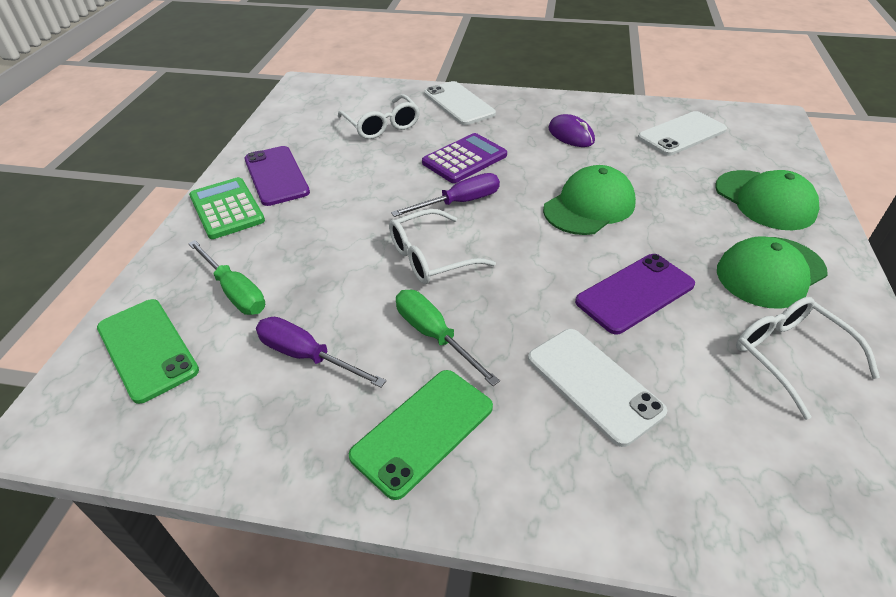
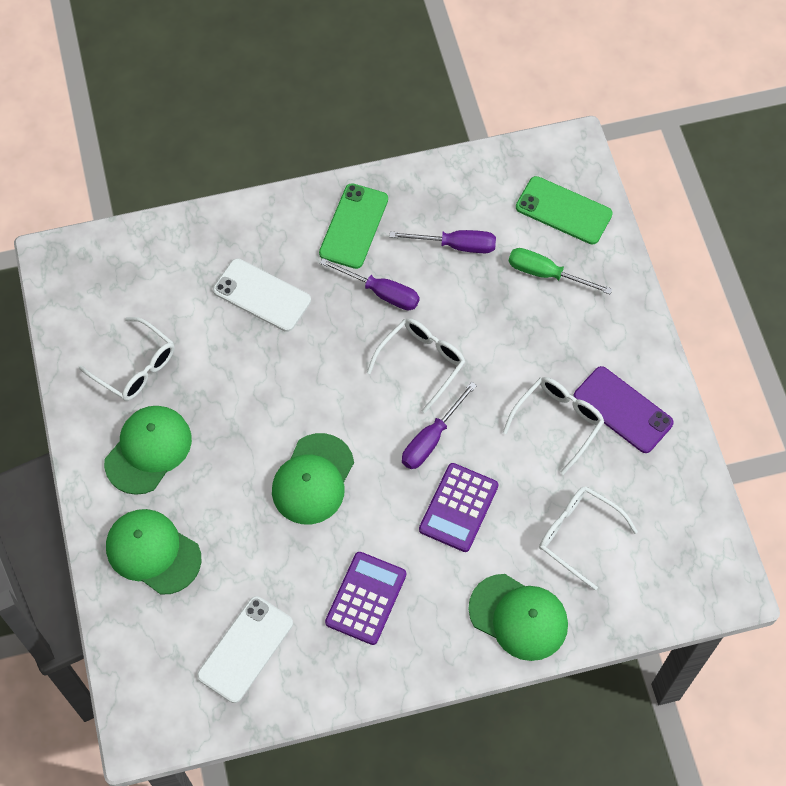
camera: 155 degrees right, 20 degrees up
green calculator [189,177,265,239] -> none
green screwdriver [396,290,500,386] -> purple screwdriver [320,258,420,310]
white phone [424,81,496,125] -> green cap [468,574,568,661]
purple mouse [548,114,595,147] -> purple calculator [325,552,406,645]
purple phone [575,254,695,334] -> none
none -> white glasses [503,377,604,475]

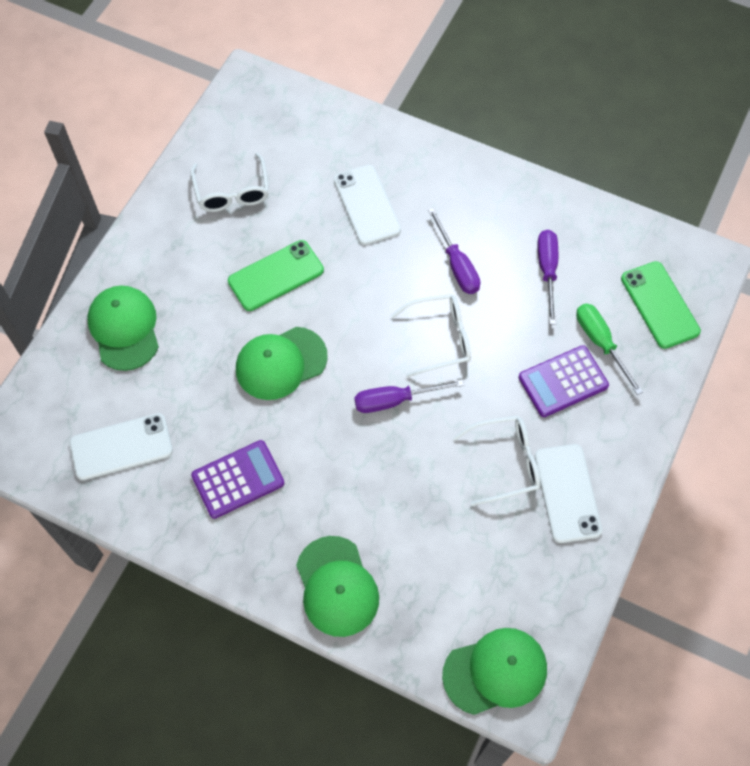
camera: 40 degrees right, 0 degrees up
green cap [104,406,192,495] -> green cap moved to [442,628,547,715]
green phone [319,183,388,269] -> green phone moved to [228,240,324,311]
purple screwdriver [389,230,496,253] -> purple screwdriver turned 135 degrees counterclockwise [538,230,558,325]
purple calculator [419,463,498,552] -> purple calculator moved to [519,345,609,417]
white glasses [539,486,638,590] -> none
purple phone [574,366,674,453] -> white phone [535,444,602,543]

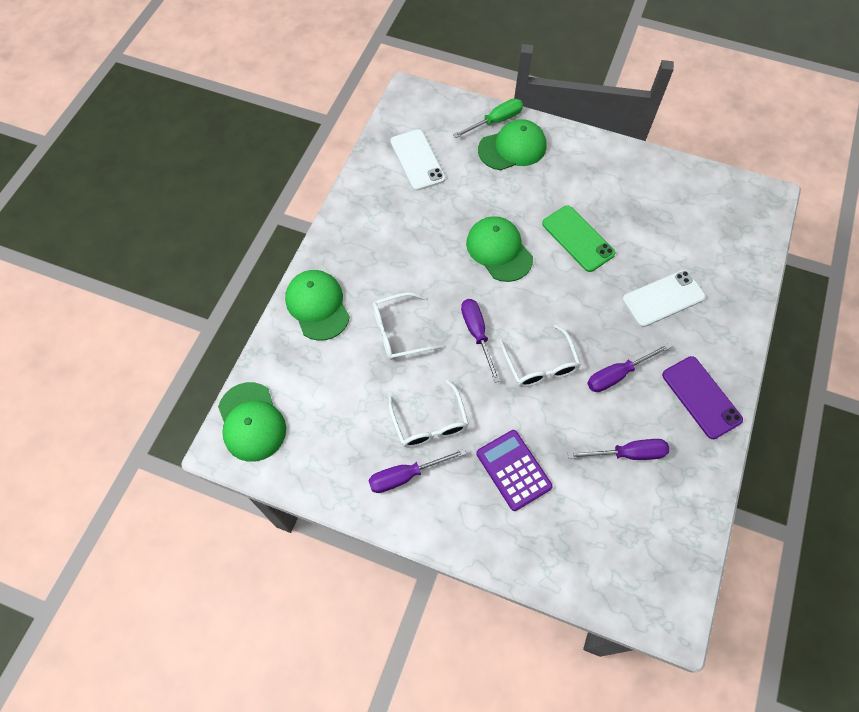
camera: 85 degrees right, 0 degrees up
white glasses [191,153,269,212] -> white glasses moved to [373,293,443,360]
purple calculator [191,440,284,519] -> none
green cap [296,536,379,637] -> green cap turned 90 degrees clockwise [285,270,350,341]
white phone [535,444,602,543] -> purple screwdriver [368,449,466,493]
green screwdriver [576,303,643,395] -> green screwdriver moved to [453,99,523,138]
green phone [621,261,701,349] -> none
none -> purple phone [662,356,743,439]

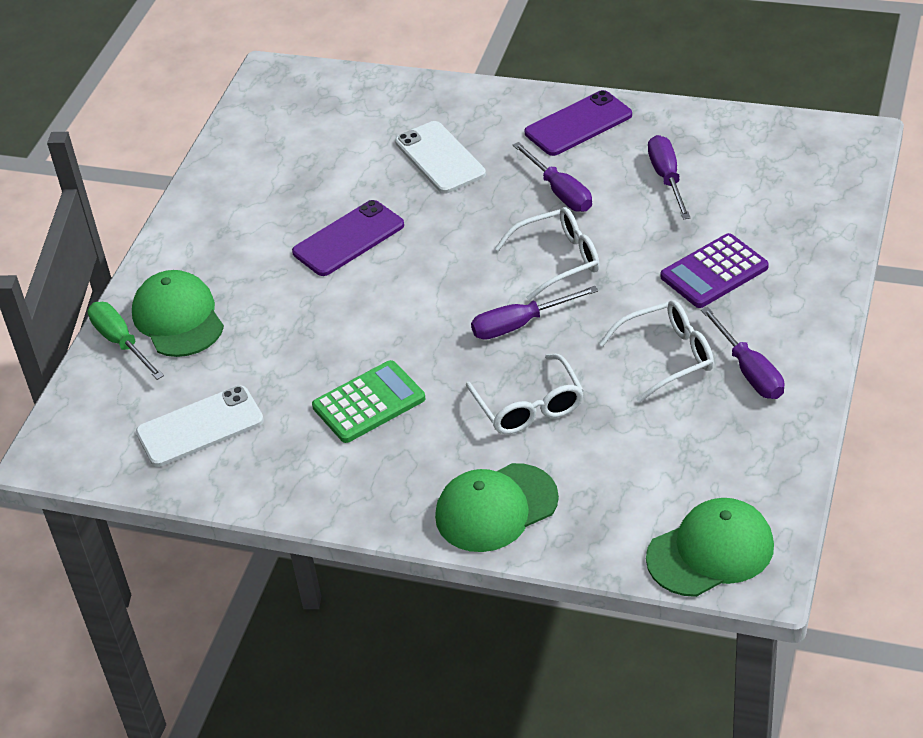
camera: 90 degrees left, 20 degrees down
green cap [466,216,533,282] -> none
green phone [542,205,615,272] -> purple phone [292,200,404,276]
none -> green calculator [312,360,425,443]

